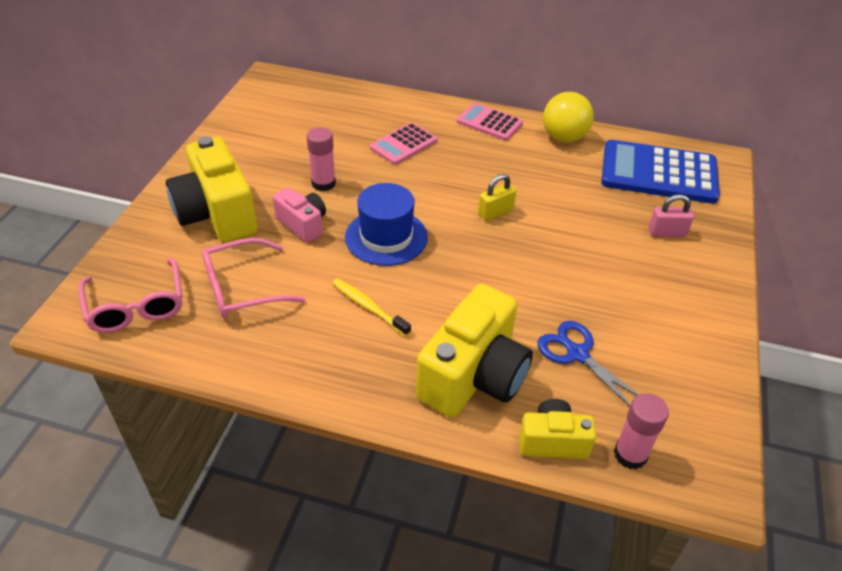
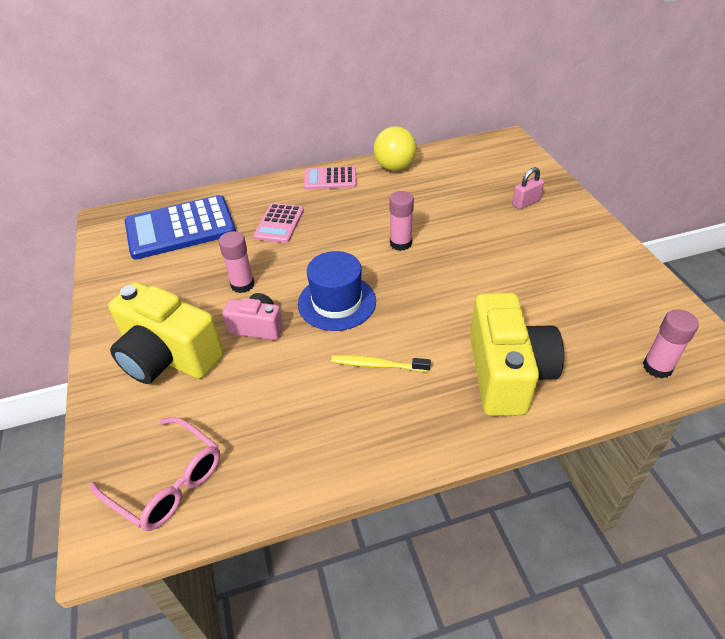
camera: 30 degrees left, 0 degrees up
pink glasses [202,238,305,318] -> none
yellow padlock [478,174,516,221] -> pink glue stick [389,191,414,251]
yellow camera [519,399,596,459] -> none
blue scissors [538,321,639,407] -> none
blue calculator [601,140,720,204] -> blue calculator moved to [125,195,236,260]

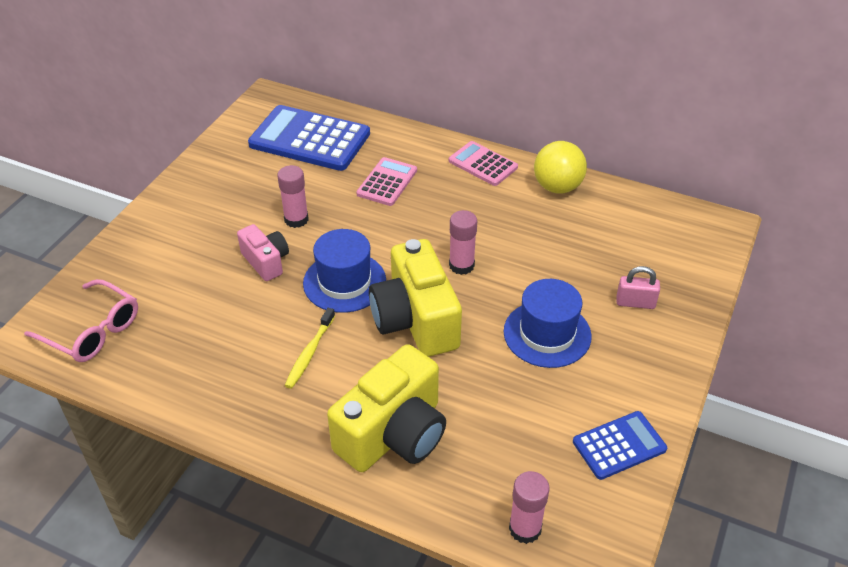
camera: 40 degrees right, 0 degrees up
pink glasses [90,417,220,531] -> pink glasses turned 45 degrees counterclockwise [24,279,138,362]
yellow camera [108,282,224,384] -> yellow camera moved to [369,239,462,357]
pink calculator [253,203,304,243] -> pink calculator turned 150 degrees clockwise [356,157,417,206]
yellow toothbrush [331,355,431,372] -> yellow toothbrush turned 120 degrees counterclockwise [284,308,335,389]
none -> blue hat [504,279,592,368]
none -> blue calculator [573,411,667,480]

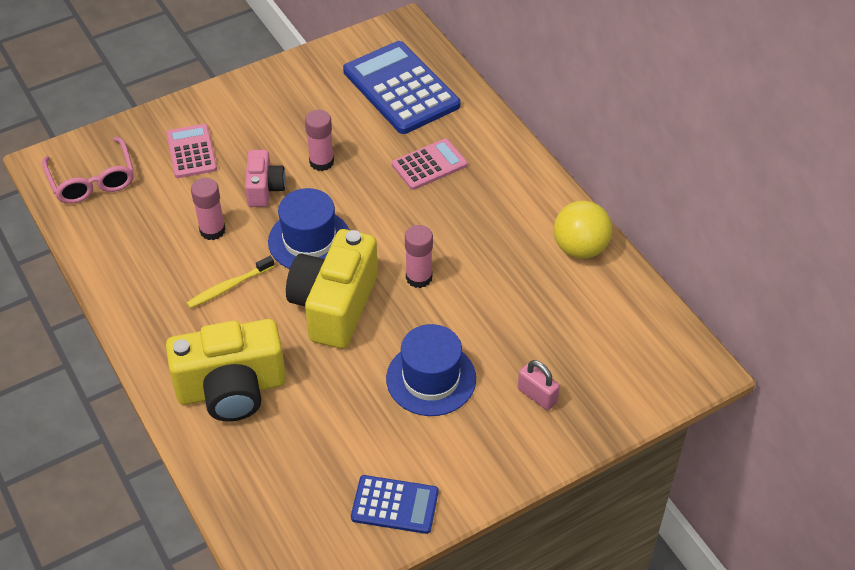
camera: 35 degrees right, 5 degrees up
pink calculator [449,141,518,186] -> pink calculator moved to [166,124,217,178]
pink glue stick [509,471,550,544] -> pink glue stick moved to [191,178,226,240]

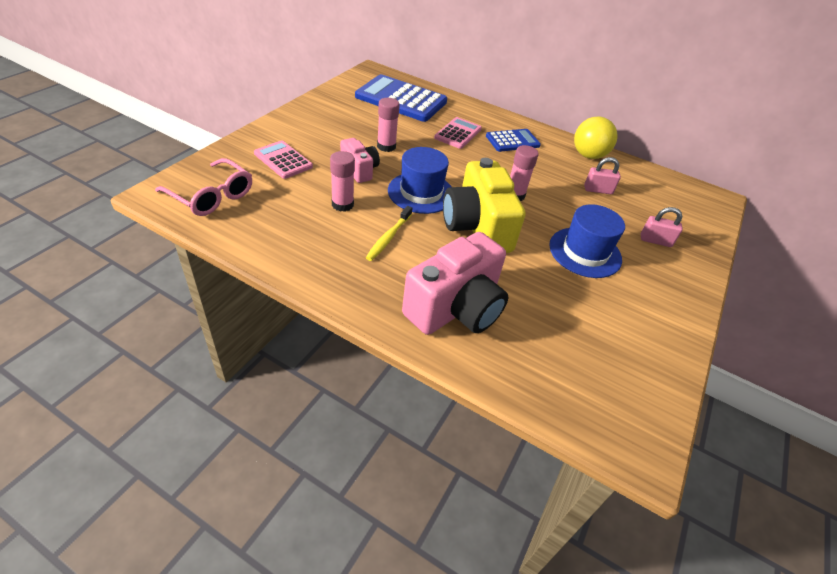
camera: 35 degrees left, 5 degrees down
yellow camera [166,319,286,422] -> pink camera [402,232,508,335]
blue calculator [351,475,438,534] -> blue calculator moved to [486,129,541,152]
none -> pink padlock [584,157,621,194]

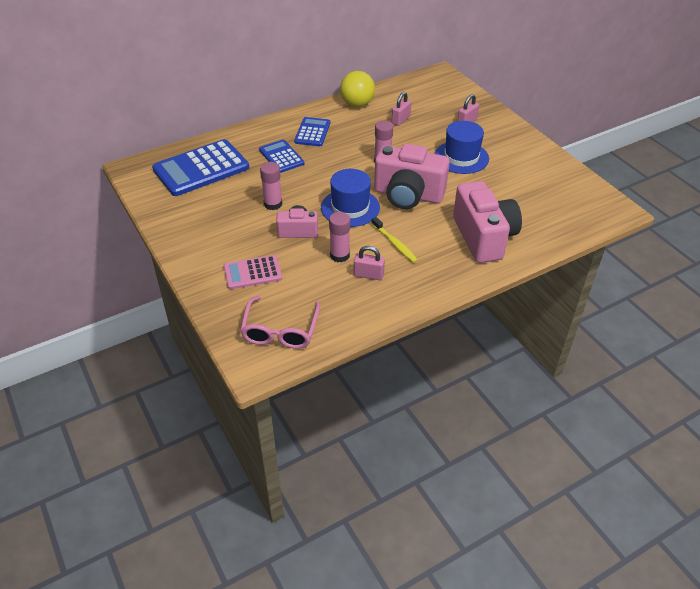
camera: 55 degrees left, 0 degrees up
pink glasses [155,158,252,216] -> pink glasses turned 120 degrees clockwise [240,296,320,349]
pink calculator [434,117,482,149] -> blue calculator [259,140,304,173]
yellow camera [443,158,526,253] -> pink camera [374,144,450,209]
none -> pink padlock [354,246,385,280]

